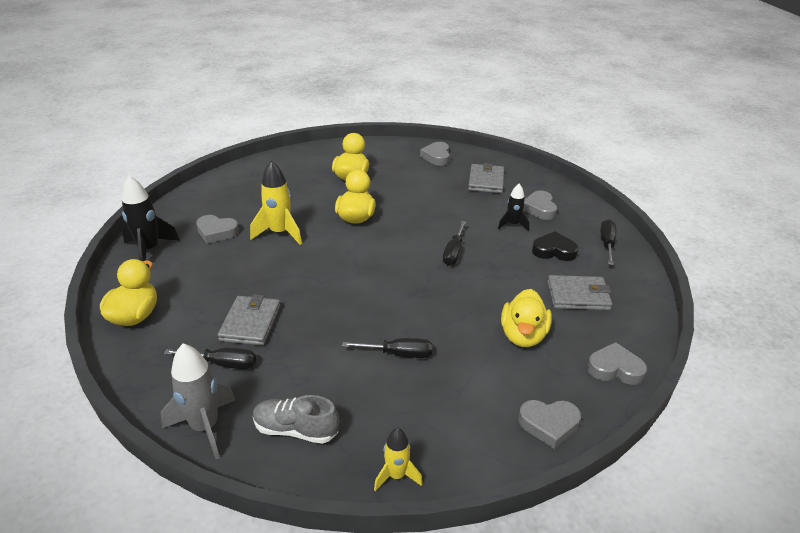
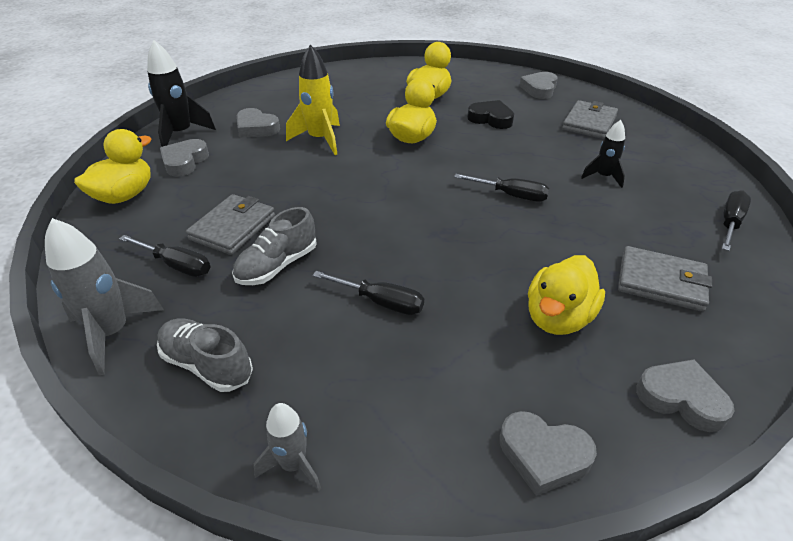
camera: 20 degrees right, 5 degrees up
yellow rocket [374,428,423,491] -> grey rocket [254,403,321,491]
black screwdriver [443,221,466,266] -> black screwdriver turned 105 degrees counterclockwise [454,174,550,202]
grey heart [524,191,557,220] -> grey heart moved to [160,139,209,177]
black heart [532,231,579,261] -> black heart moved to [467,100,514,129]
none -> grey shoe [232,207,317,285]

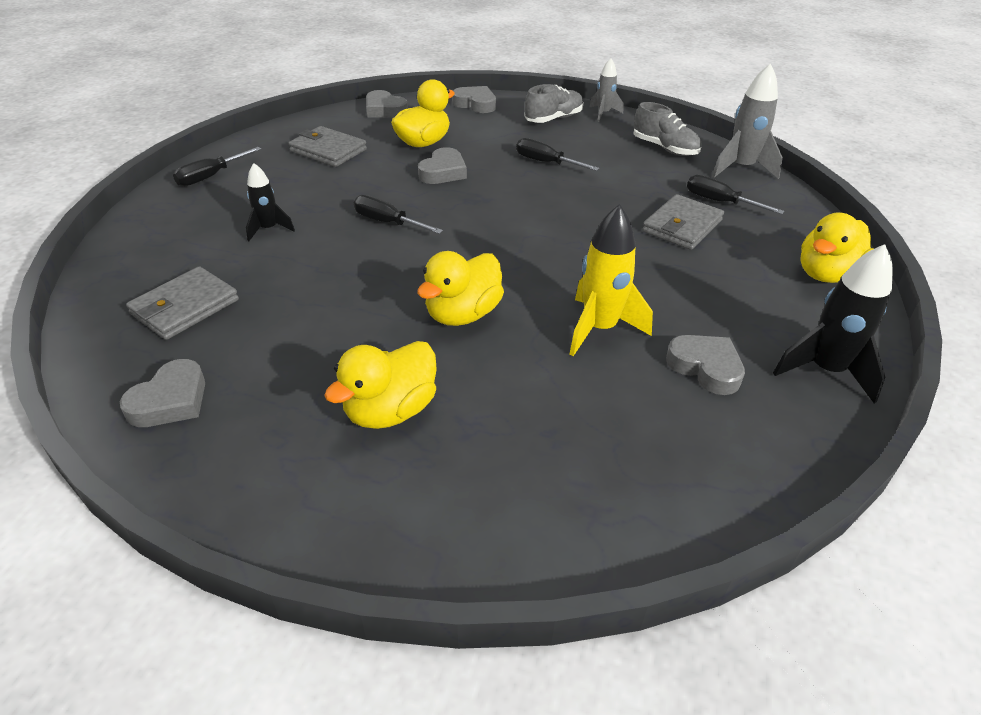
camera: 170 degrees left, 0 degrees up
grey heart [160,139,209,177] -> grey heart moved to [418,147,467,184]
grey shoe [232,207,317,285] -> grey shoe moved to [525,84,583,123]
black heart [467,100,514,129] -> none

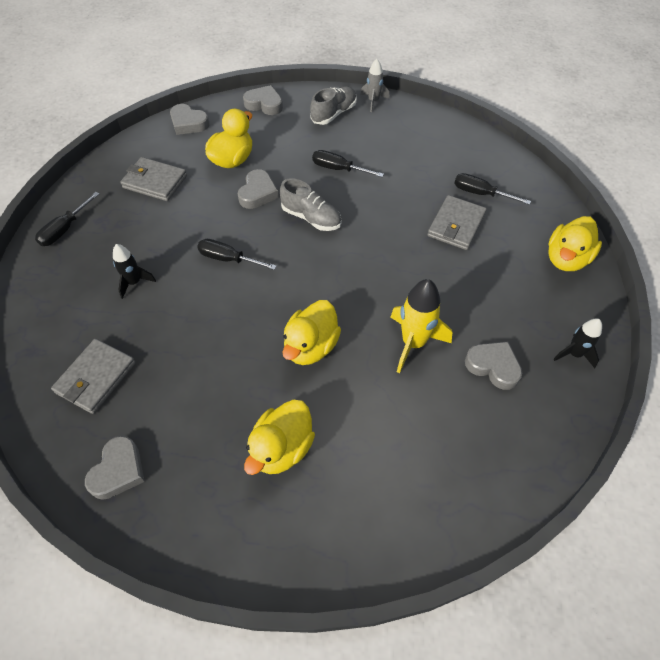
camera: 10 degrees left, 15 degrees up
grey shoe [633,102,701,156] -> grey shoe moved to [280,178,341,231]
grey rocket [712,63,783,179] -> none
black rocket [773,244,893,404] -> black rocket [553,319,602,368], size x0.60

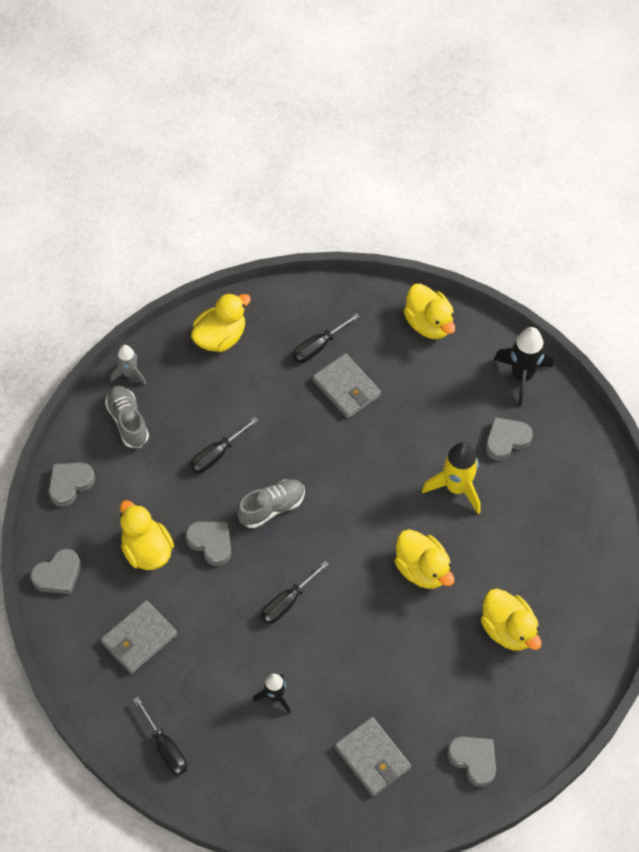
camera: 65 degrees left, 5 degrees up
black rocket [553,319,602,368] -> black rocket [493,327,553,406], size x1.66
none -> yellow duck [191,293,251,352]

